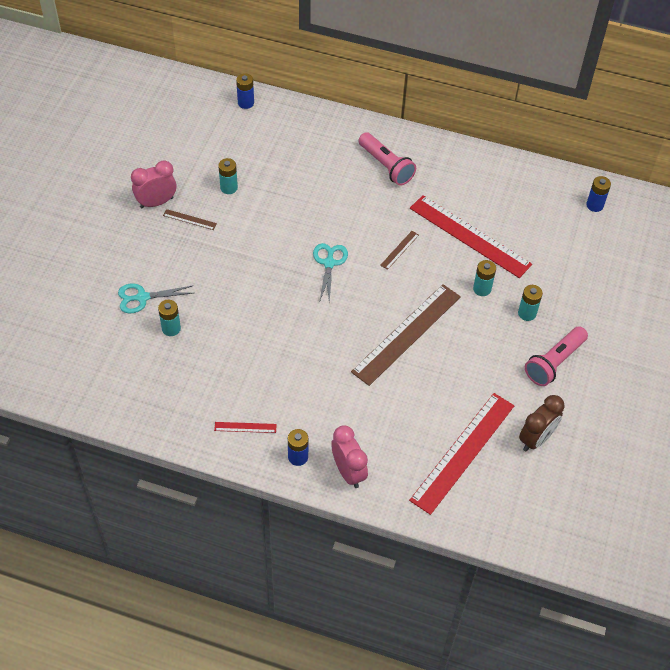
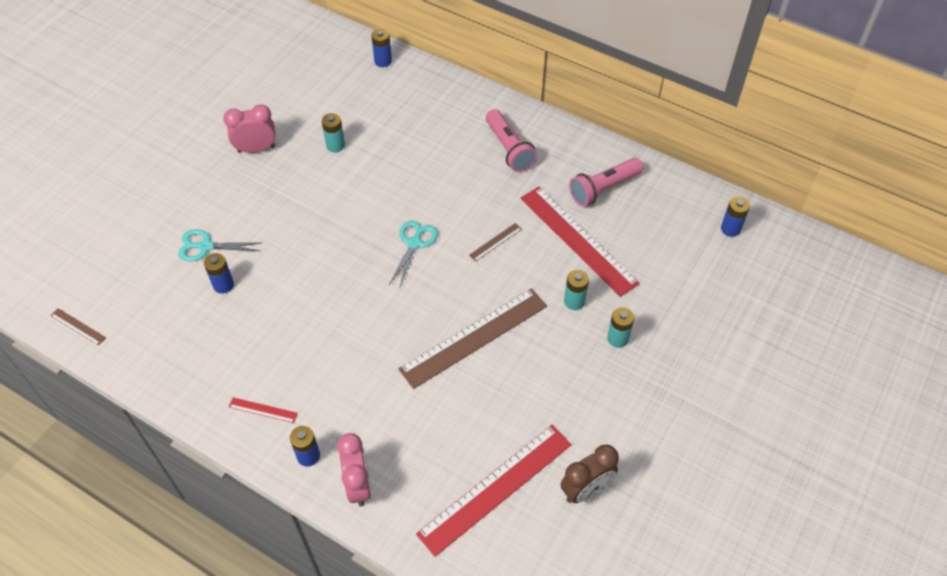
camera: 15 degrees right, 0 degrees up
turquoise battery [158,300,181,336] -> blue battery [204,253,234,294]
brown ruler [163,209,217,230] -> brown ruler moved to [50,308,106,345]
pink flashlight [525,326,588,386] -> pink flashlight moved to [569,158,643,206]

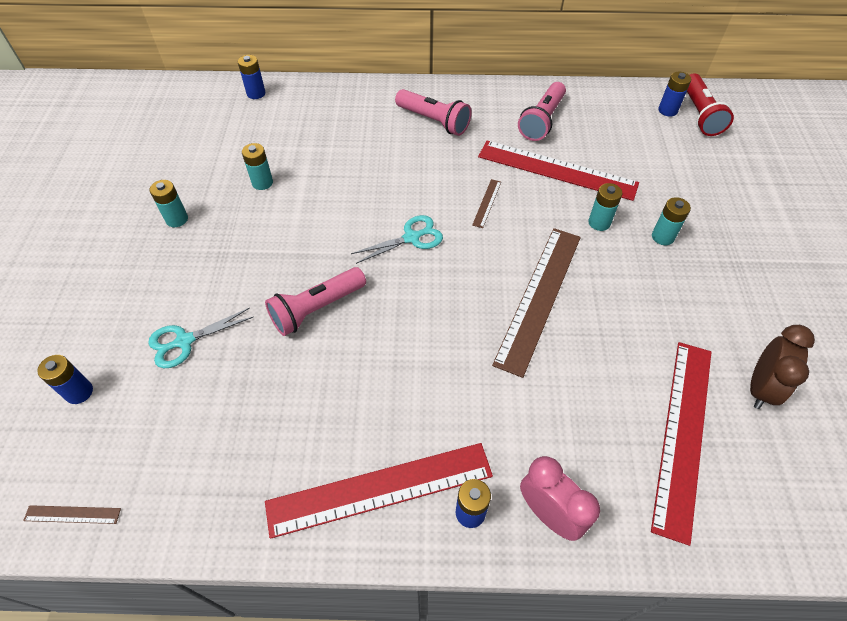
camera: 30 degrees left, 0 degrees up
blue battery [204,253,234,294] -> blue battery moved to [37,355,93,404]
pink clock [223,104,276,153] -> turquoise battery [150,180,188,227]
red ruler [229,397,298,423] -> red ruler [265,443,493,539], size x2.48
turquoise scissors [389,221,438,289] -> turquoise scissors turned 75 degrees clockwise [351,215,443,264]
none -> pink flashlight [265,267,366,336]
none -> red flashlight [687,73,734,136]

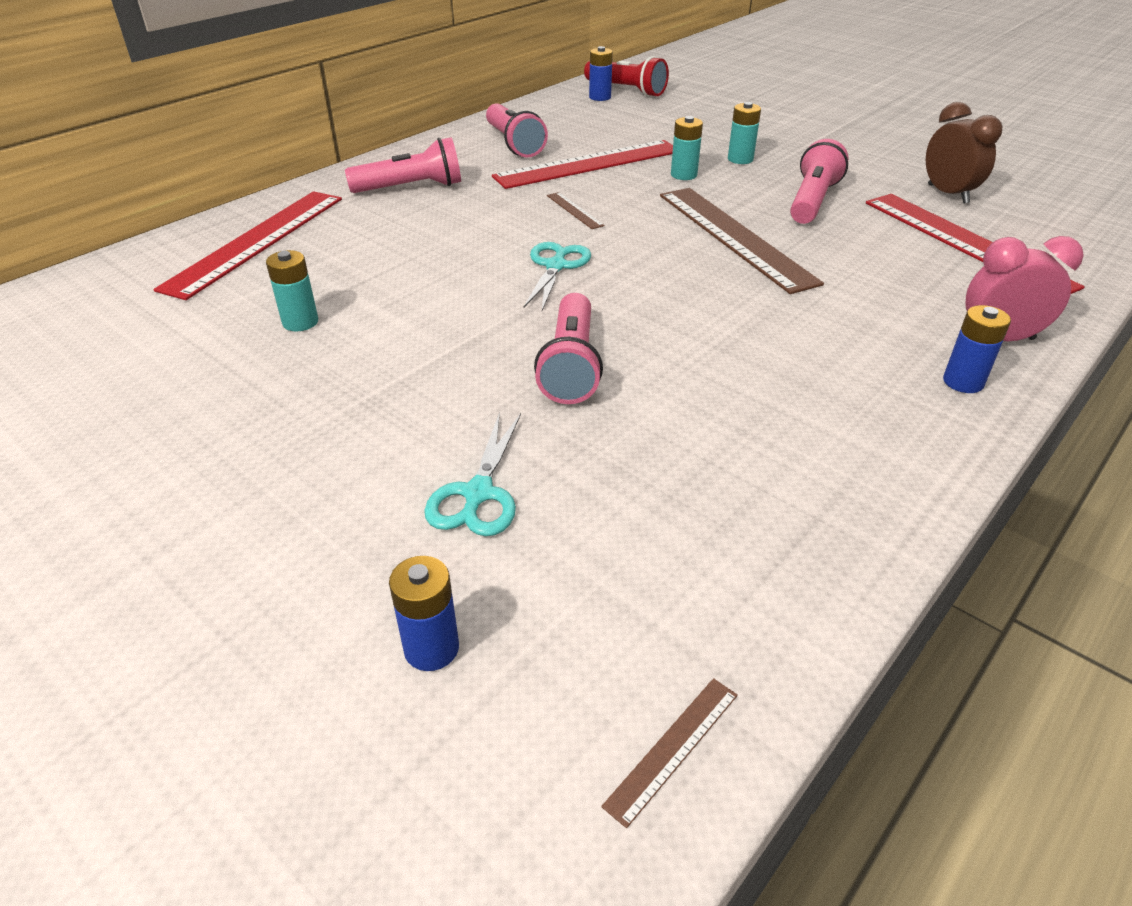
camera: 50 degrees left, 15 degrees down
turquoise battery [150,180,188,227] -> none
blue battery [238,55,265,99] -> none
red ruler [265,443,493,539] -> red ruler moved to [154,191,342,300]
none -> pink flashlight [790,139,849,224]

